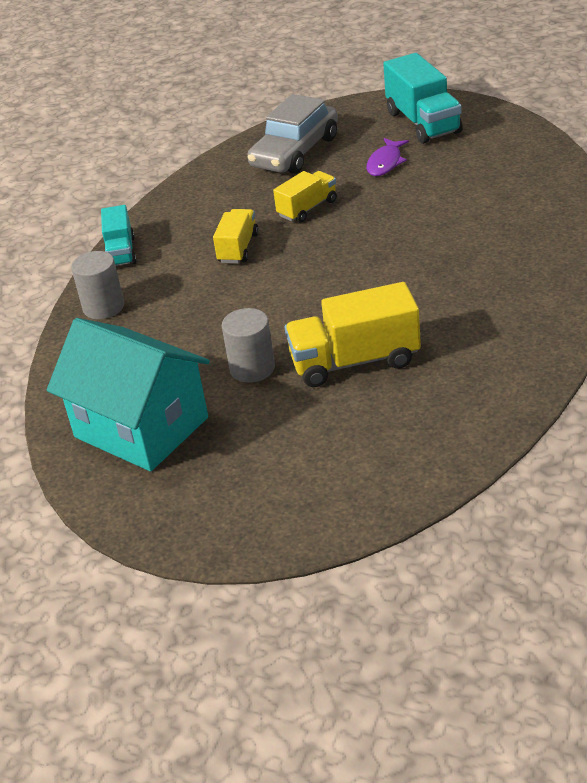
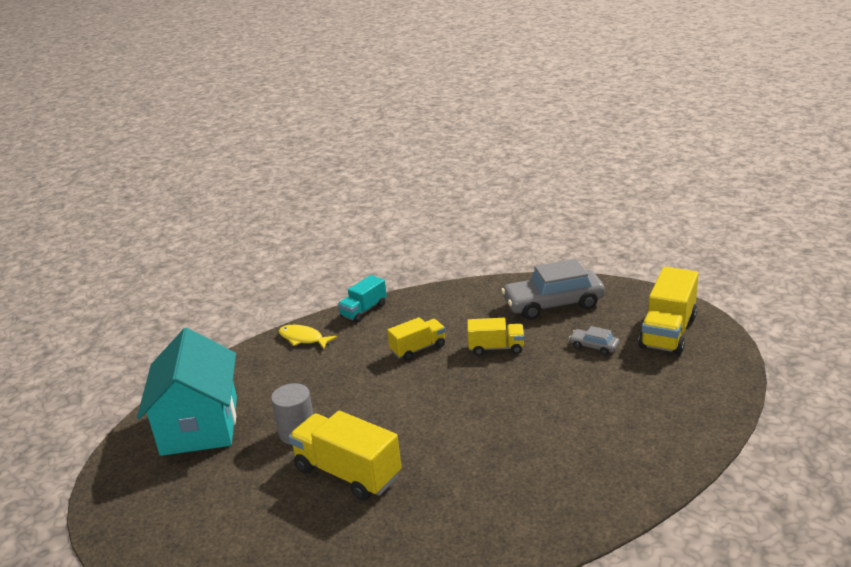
camera: 45 degrees right, 10 degrees down
grey cylinder [71,251,124,319] -> yellow fish [279,325,337,349]
purple fish [366,138,409,176] -> grey car [569,326,619,355]
turquoise truck [383,53,463,144] -> yellow truck [638,267,698,355]

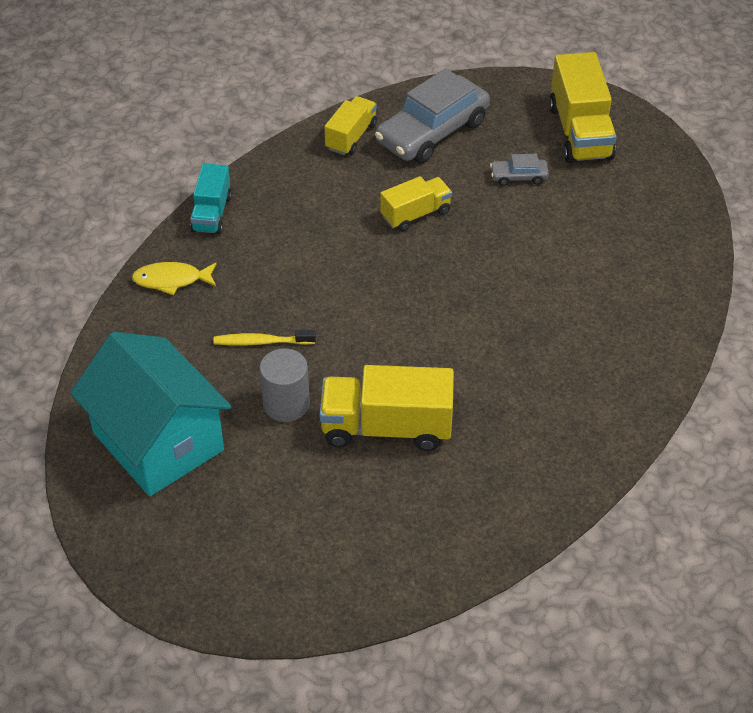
camera: 35 degrees left, 20 degrees up
yellow truck [387,317,446,361] -> yellow truck moved to [324,96,377,155]
none -> yellow toothbrush [213,330,316,346]

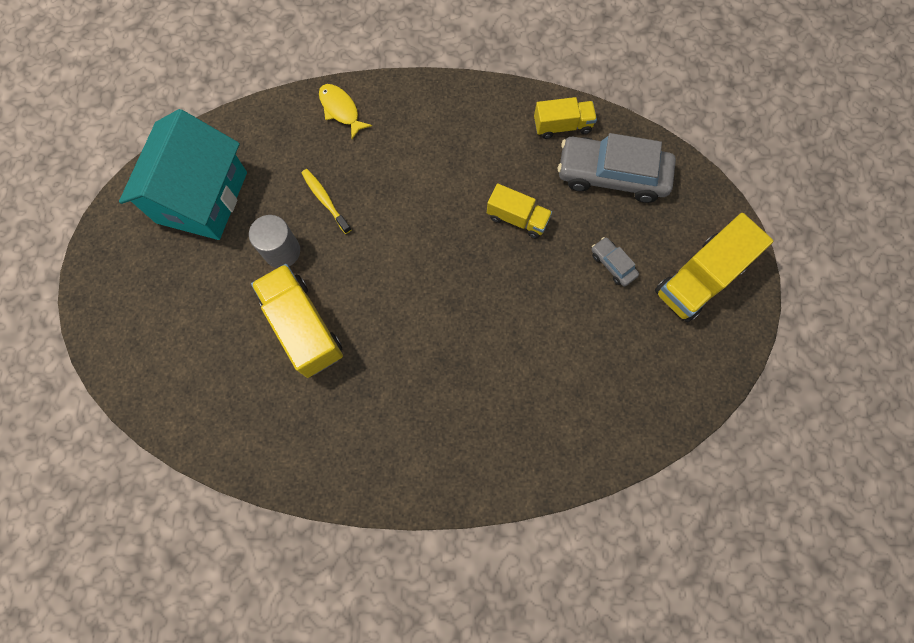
camera: 55 degrees right, 25 degrees up
turquoise truck [190,163,232,234] -> none

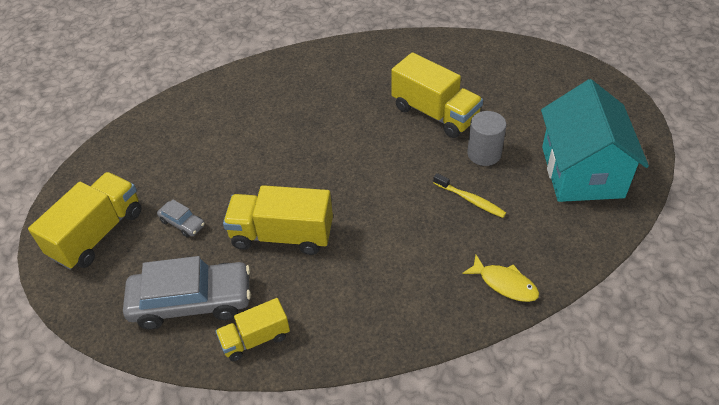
camera: 165 degrees right, 25 degrees down
yellow truck [487,183,552,239] -> yellow truck [223,185,333,255], size x1.66

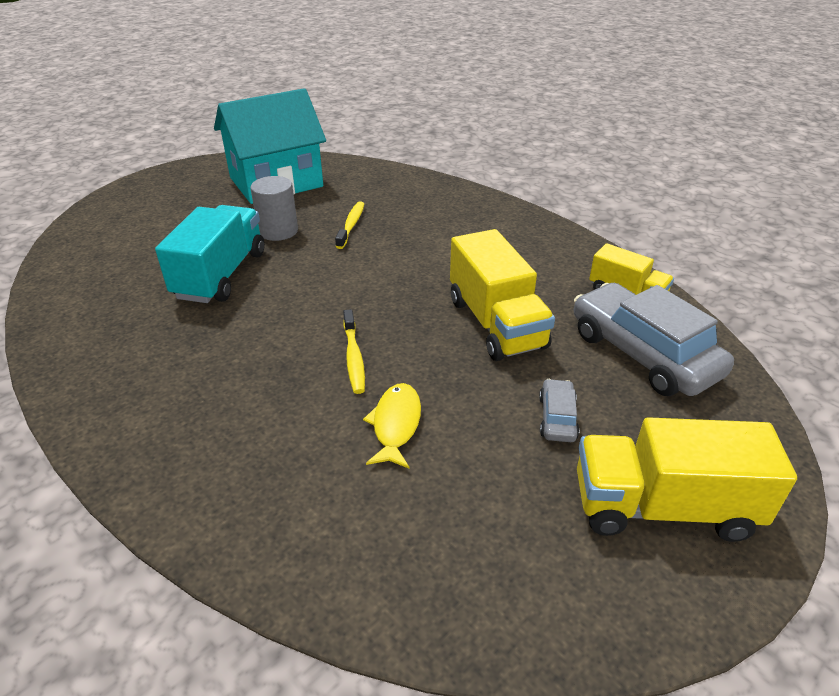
camera: 120 degrees left, 10 degrees down
yellow truck [391,52,483,138] -> turquoise truck [155,205,265,303]
yellow fish [462,255,539,302] -> yellow fish moved to [363,383,421,469]
none -> yellow toothbrush [343,309,365,394]

